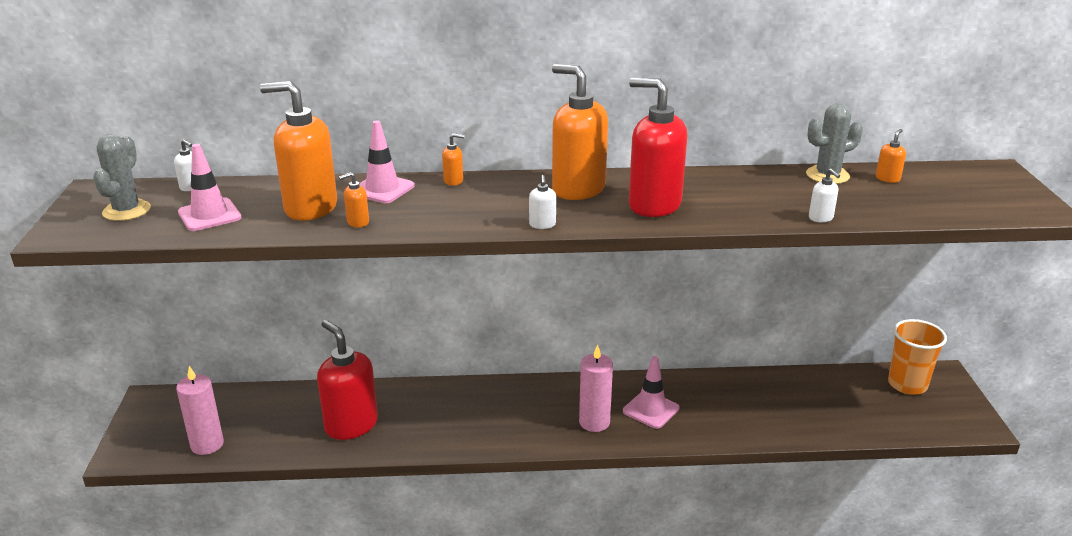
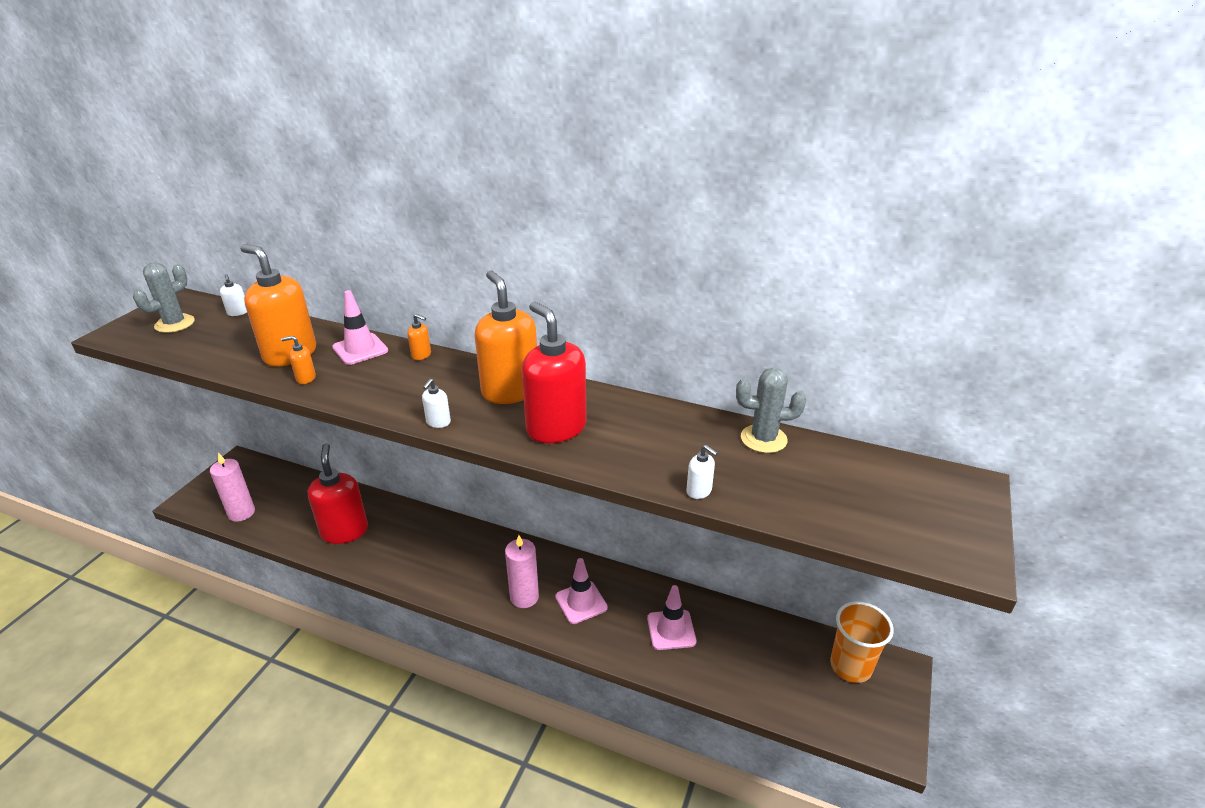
camera: 25 degrees right, 5 degrees up
pink traffic cone [178,144,242,231] -> pink traffic cone moved to [647,585,696,650]
white soap dispenser [809,168,840,222] -> white soap dispenser turned 45 degrees counterclockwise [687,445,718,499]
orange soap dispenser [876,129,906,183] -> none

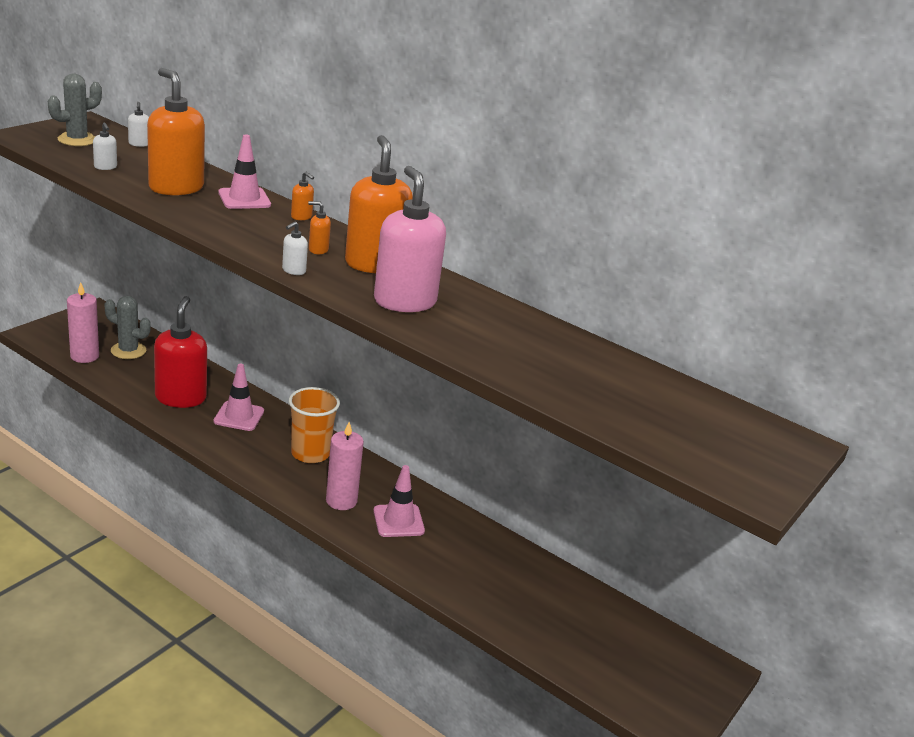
camera: 10 degrees right, 5 degrees down
orange soap dispenser [281,336,316,384] -> orange soap dispenser moved to [308,201,331,254]
red soap dispenser [521,302,587,443] -> pink soap dispenser [374,166,446,312]
pink traffic cone [647,585,696,650] -> pink traffic cone moved to [214,364,264,431]
white soap dispenser [687,445,718,499] -> white soap dispenser moved to [93,122,117,170]
grey cactus [736,368,806,453] -> grey cactus moved to [104,296,151,359]
orange cup [830,601,894,683] -> orange cup moved to [289,387,340,463]

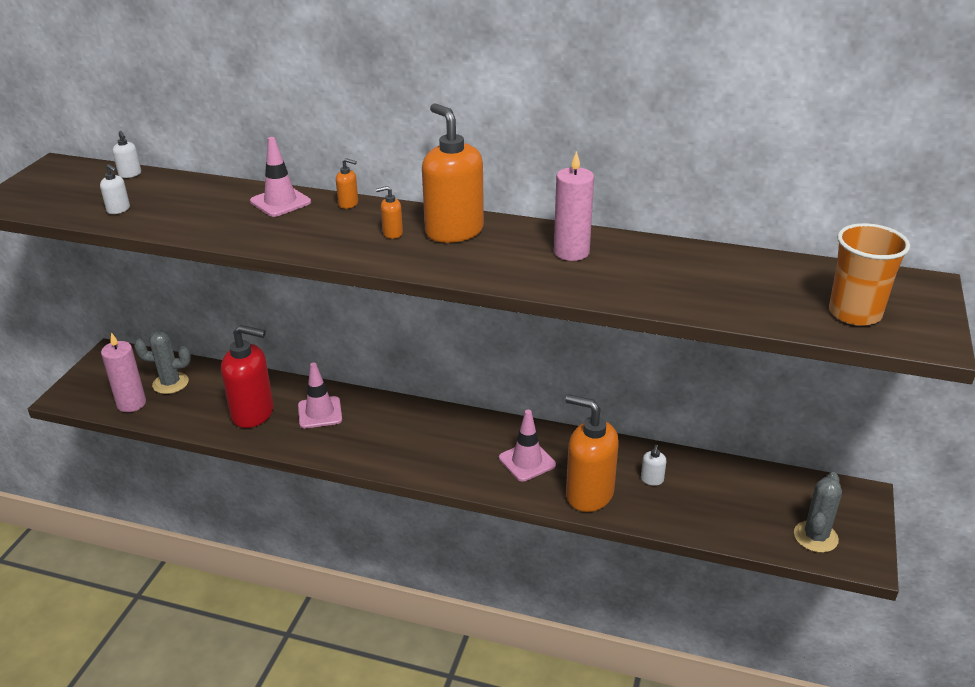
camera: 15 degrees left, 5 degrees up
grey cactus [48,73,102,146] -> grey cactus moved to [794,472,842,553]
orange soap dispenser [147,68,205,196] -> orange soap dispenser moved to [566,394,619,512]
red soap dispenser [154,296,207,408] -> red soap dispenser turned 120 degrees clockwise [221,325,274,428]
white soap dispenser [282,221,308,275] -> white soap dispenser moved to [641,445,666,486]
orange cup [289,387,340,463] -> orange cup moved to [829,223,910,326]
pink candle [326,422,364,510] -> pink candle moved to [554,151,594,261]
pink soap dispenser [374,166,446,312] -> none

